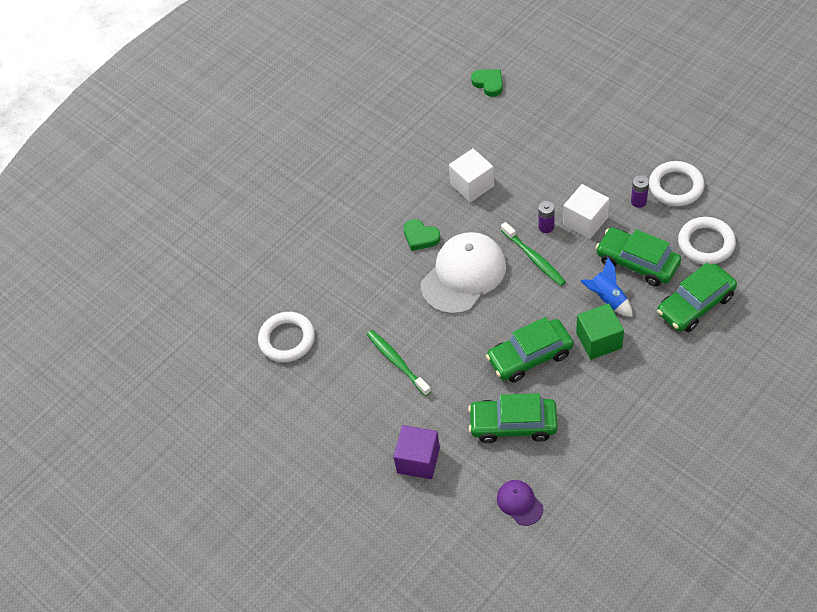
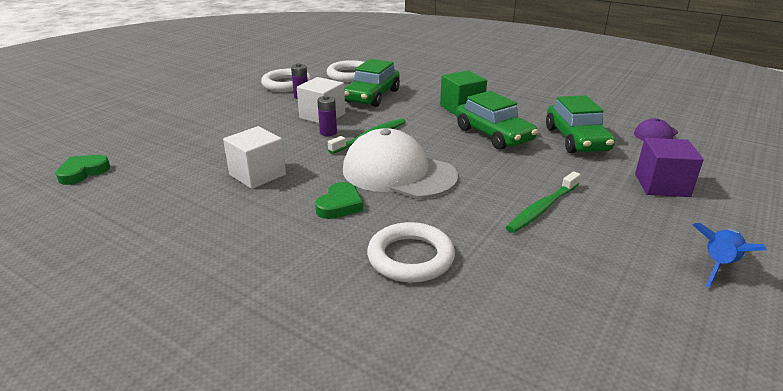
camera: 105 degrees left, 25 degrees down
white ring [258,312,315,362] -> white ring moved to [367,222,455,283]
blue rocket [581,258,633,317] -> blue rocket moved to [693,223,766,287]
green car [657,263,737,332] -> none

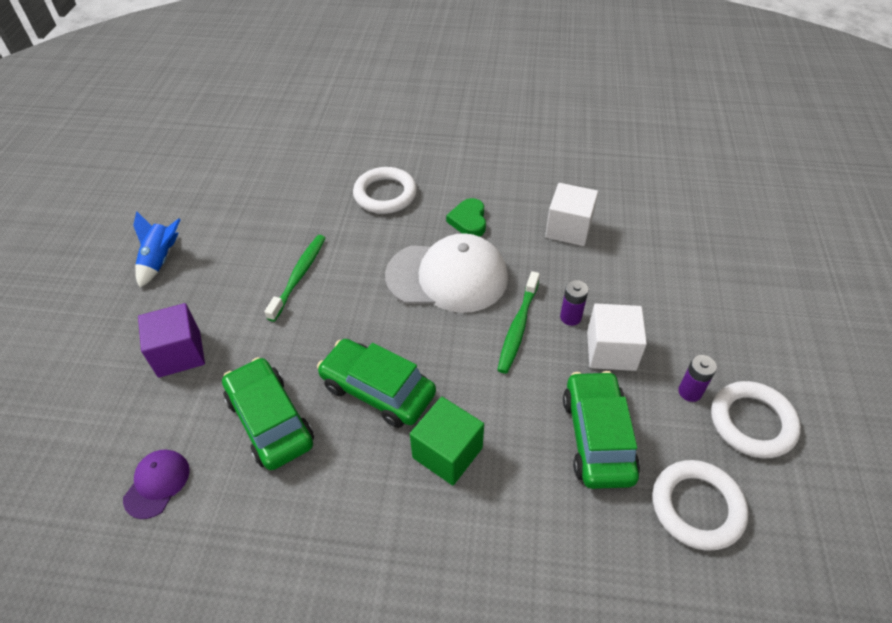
camera: 155 degrees right, 20 degrees up
green heart [55,155,110,185] -> none

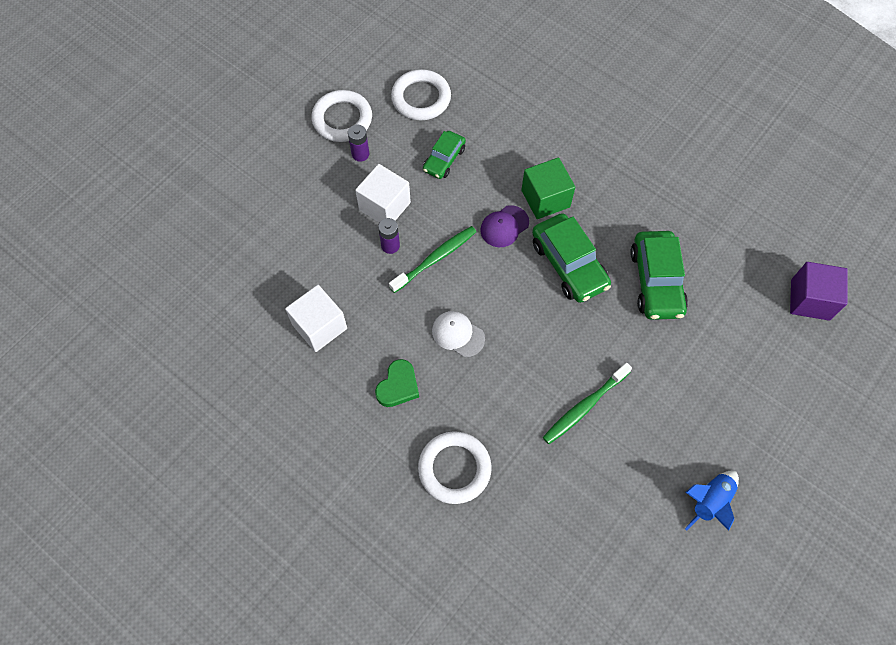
camera: 150 degrees left, 15 degrees up
purple cap [123,450,190,519] -> purple cap moved to [480,205,529,247]
purple cube [138,303,205,378] -> purple cube moved to [790,262,848,321]
white cap [385,233,508,313] -> white cap [432,311,485,357], size x0.47
green car [563,371,640,489] -> green car [423,131,466,179], size x0.60

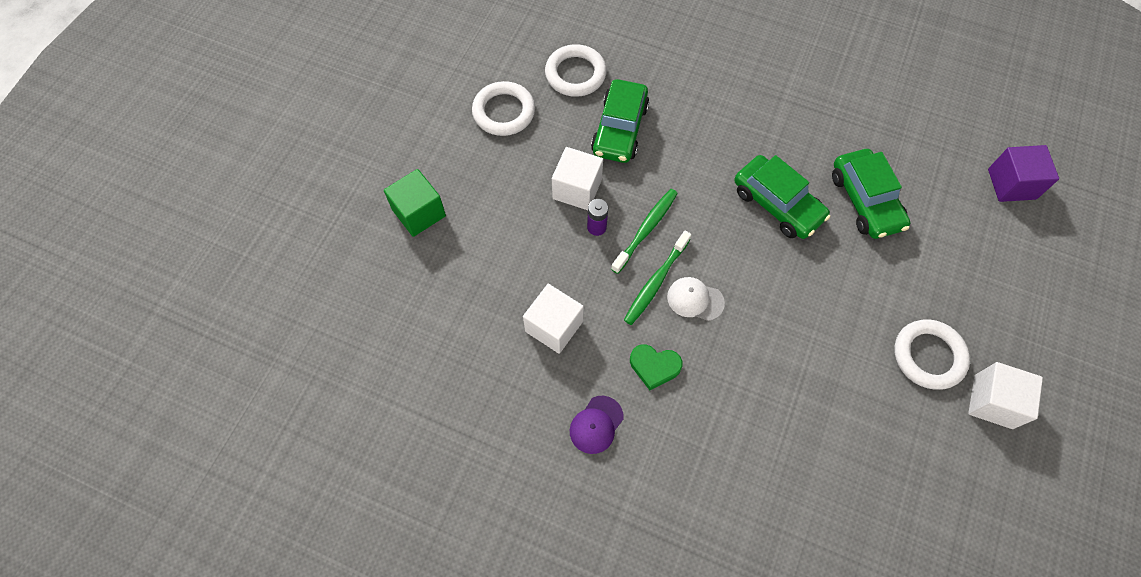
camera: 15 degrees left, 0 degrees up
purple battery [348,125,369,162] -> none
green heart [375,359,419,407] -> green heart turned 90 degrees clockwise [630,344,683,390]
white ring [418,431,492,504] -> white ring moved to [894,319,970,390]
green car [423,131,466,179] -> green car [591,79,649,163], size x1.66
purple cap [480,205,529,247] -> purple cap moved to [570,396,624,454]
green cube [521,157,575,219] -> green cube moved to [384,169,446,237]
green toothbrush [543,363,632,444] -> green toothbrush moved to [624,231,691,325]
blue rocket [685,471,739,531] -> white cube [968,362,1043,429]

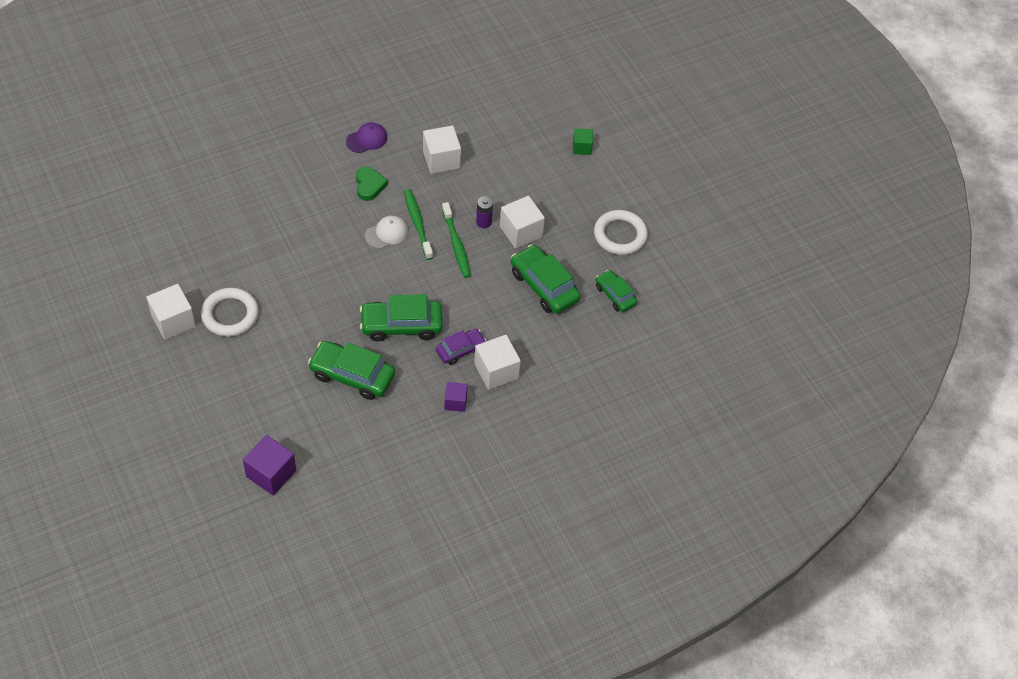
camera: 125 degrees right, 10 degrees down
green cube [384,169,446,237] -> green cube [573,128,593,155], size x0.60
white ring [545,44,607,97] -> green car [595,270,637,312]
purple cap [570,396,624,454] -> purple cap turned 75 degrees clockwise [346,122,387,153]
green heart [630,344,683,390] -> green heart turned 120 degrees clockwise [356,167,388,201]
none -> purple car [436,329,487,365]
none -> purple cube [444,382,468,412]
none -> white cube [474,335,521,390]

